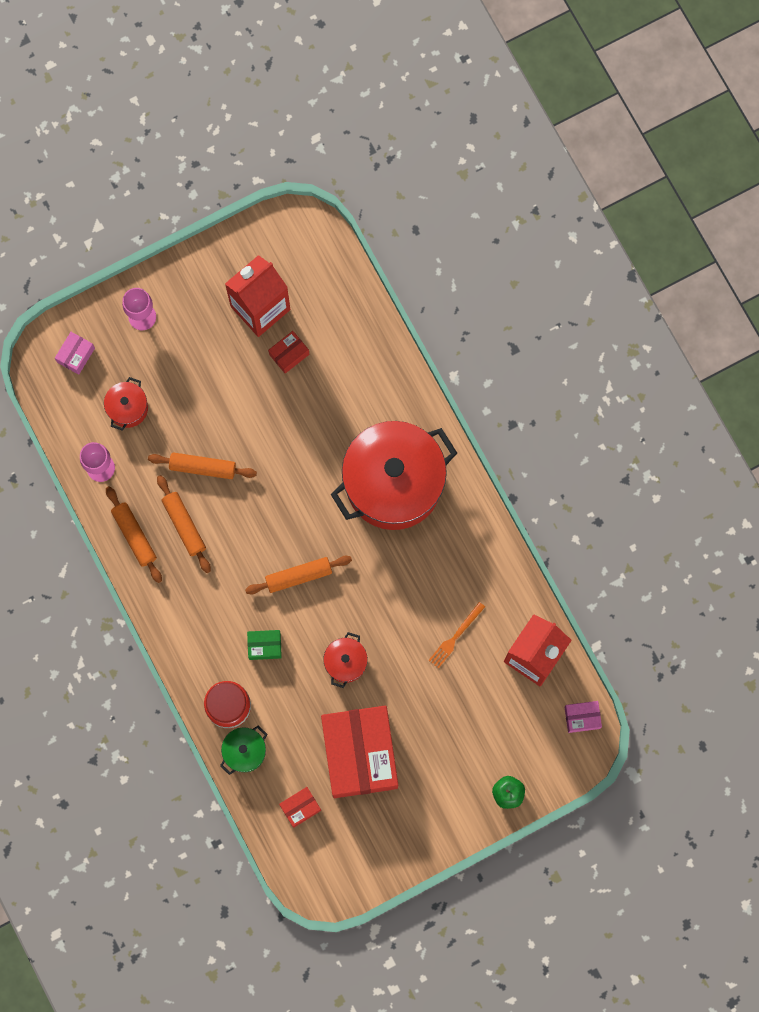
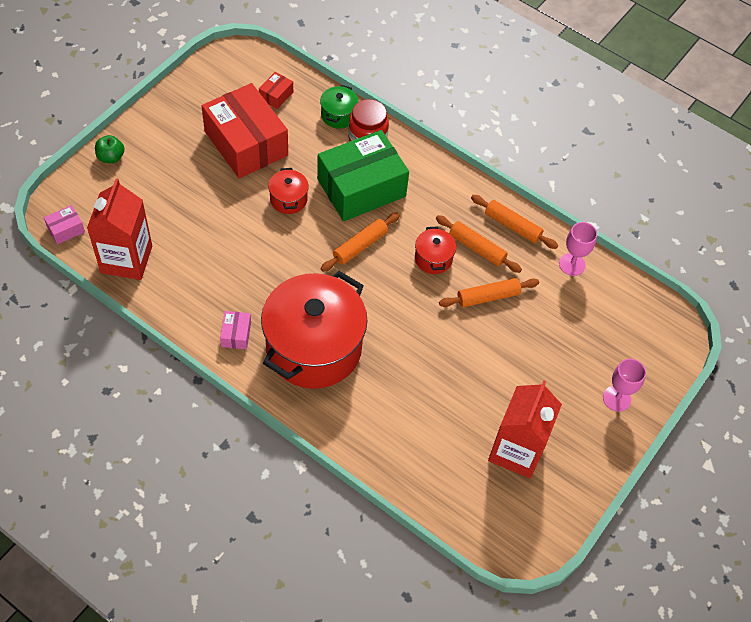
camera: 150 degrees right, 20 degrees down
pink box [55,332,95,375] -> pink box moved to [220,311,251,349]
red pot [104,377,148,431] -> red pot moved to [415,226,456,274]
green box [247,630,282,660] -> green box [317,130,409,221], size x2.45
red box [268,331,309,374] -> none
orange fork [429,602,485,668] -> none

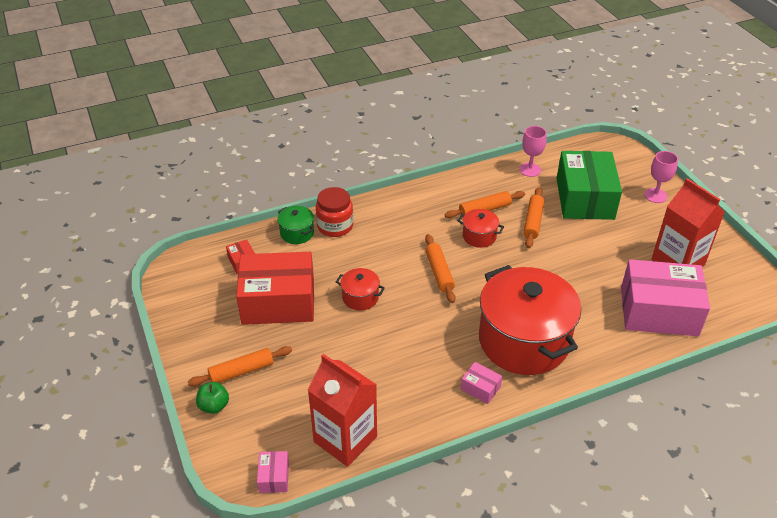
camera: 55 degrees left, 15 degrees down
green box [317,130,409,221] -> green box moved to [557,151,622,220]
orange rolling pin [471,195,558,249] -> orange rolling pin moved to [188,346,292,387]
none -> pink box [621,259,710,336]

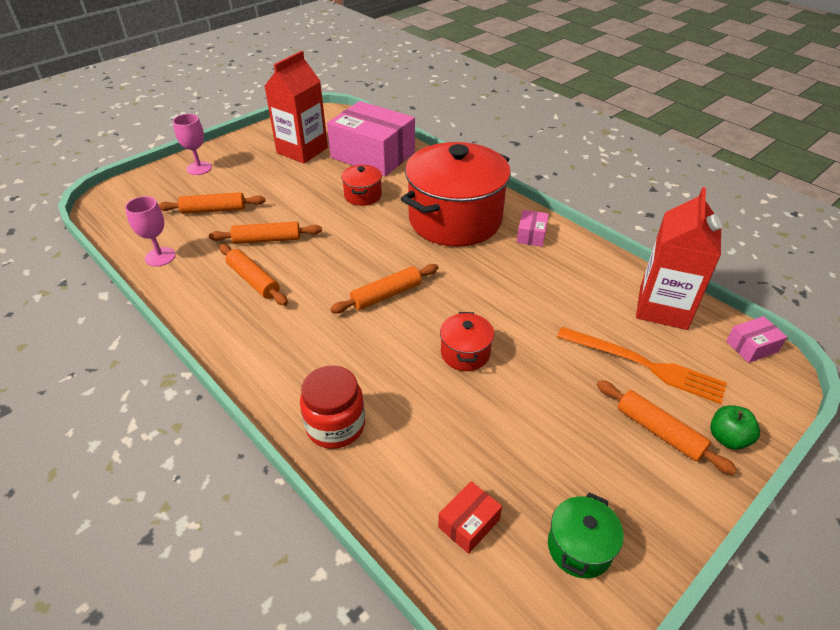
camera: 110 degrees left, 0 degrees up
red box [236,252,314,325] -> none
green pot [277,206,314,244] -> green pot moved to [548,492,624,578]
red pot [458,209,504,248] -> red pot moved to [341,165,382,206]
green box [557,151,622,220] -> orange rolling pin [158,192,265,214]
pink box [621,259,710,336] -> pink box turned 45 degrees counterclockwise [327,101,415,176]
none -> orange fork [557,327,727,404]

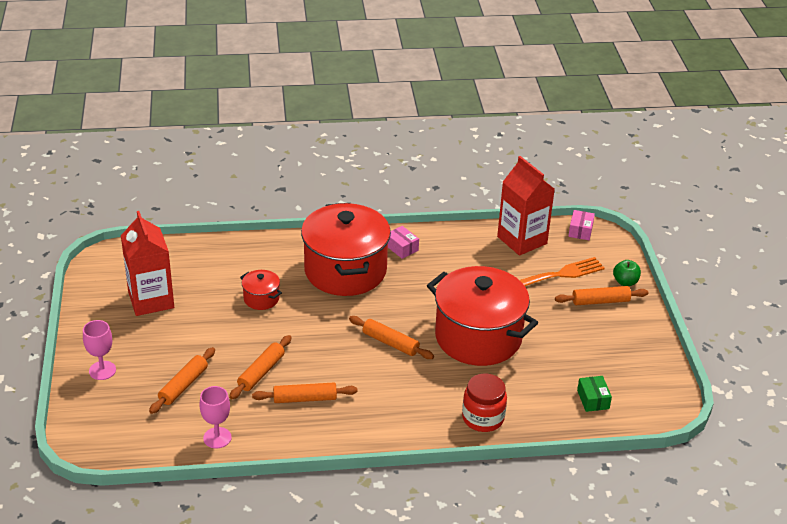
camera: 55 degrees left, 5 degrees down
pink box [327,101,415,176] -> none
orange rolling pin [330,264,438,313] -> orange rolling pin turned 60 degrees counterclockwise [349,316,434,359]
red box [438,481,502,554] -> green box [577,376,612,412]
red pot [440,312,494,371] -> red pot [427,266,538,366], size x2.37
green pot [548,492,624,578] -> none

